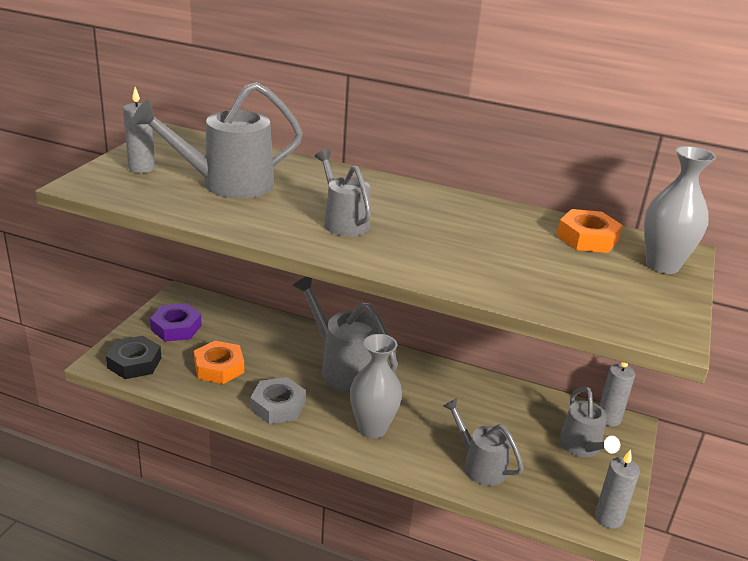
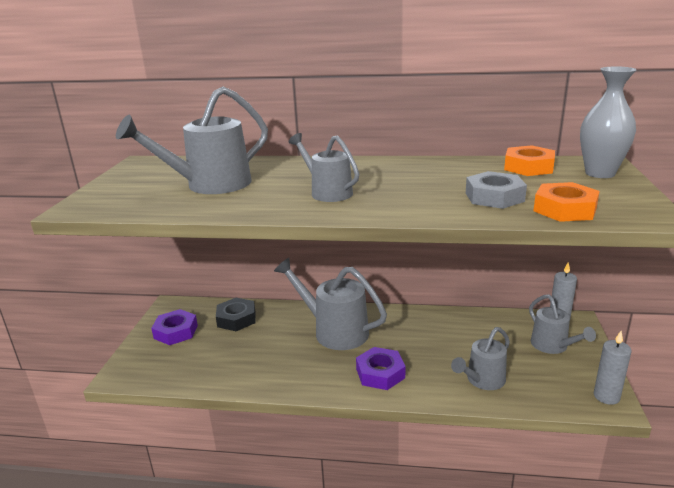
camera: 10 degrees left, 5 degrees down
black nut [106,336,161,379] -> black nut moved to [216,298,256,331]
grey candle [123,87,155,173] -> none
orange nut [194,340,244,384] -> orange nut moved to [533,182,600,222]
grey nut [250,377,306,424] -> grey nut moved to [466,171,527,209]
grey vase [350,334,402,438] -> purple nut [356,347,406,390]
grey watering can [443,398,524,486] -> grey watering can turned 75 degrees counterclockwise [451,327,510,390]

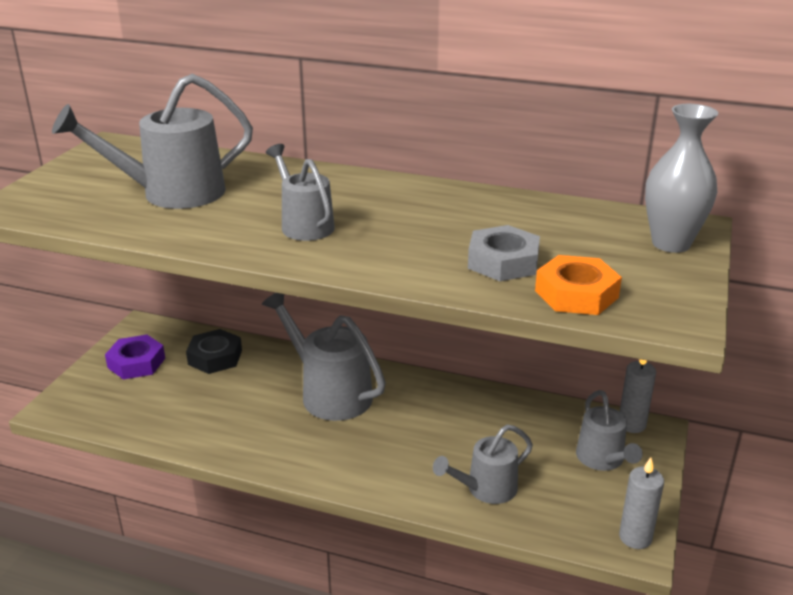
camera: 10 degrees right, 5 degrees up
purple nut [356,347,406,390] -> none
orange nut [504,145,555,176] -> none

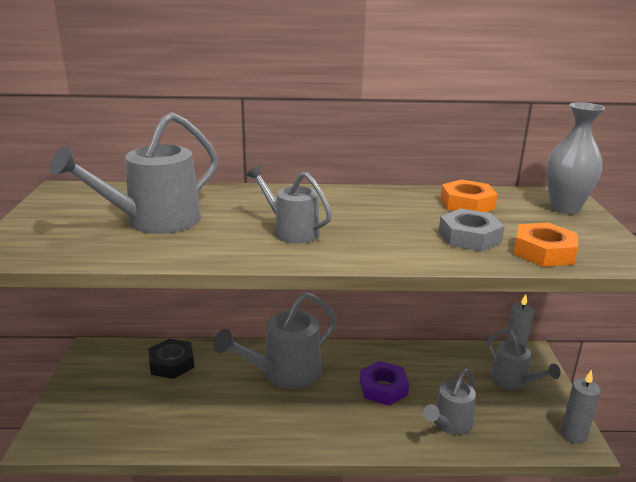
camera: 20 degrees left, 5 degrees down
purple nut [105,335,165,380] -> purple nut moved to [360,361,409,406]
grey watering can [262,293,386,421] -> grey watering can turned 60 degrees counterclockwise [214,292,337,389]
none -> orange nut [440,179,498,212]

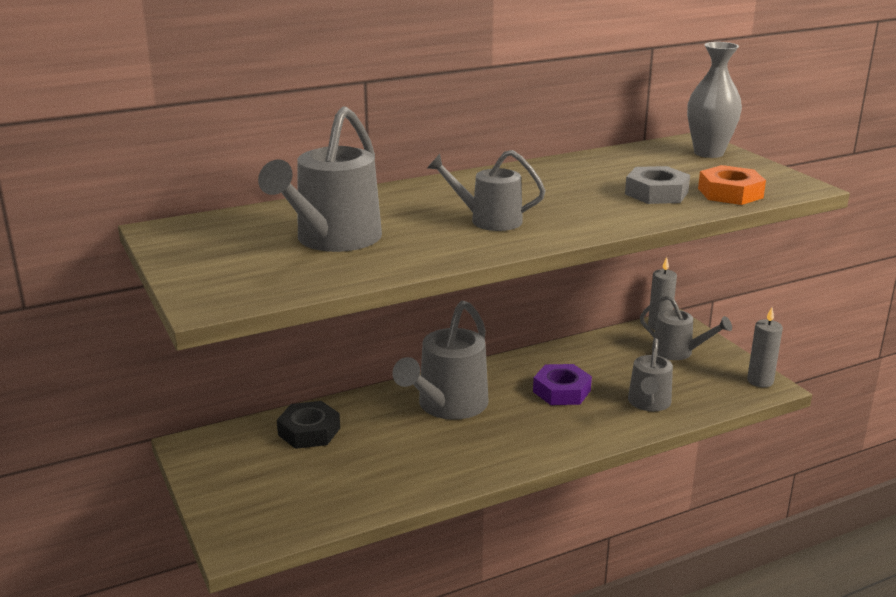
camera: 25 degrees left, 0 degrees up
orange nut [440,179,498,212] -> none

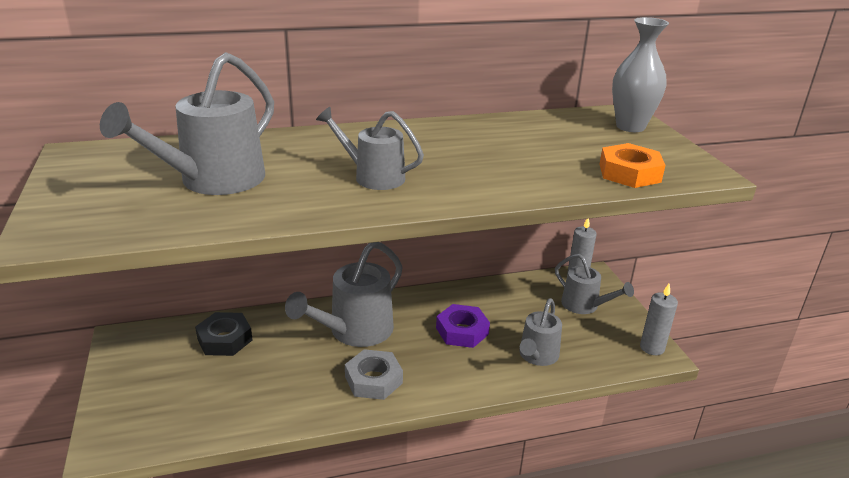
camera: 10 degrees right, 5 degrees up
grey nut [625,166,690,204] -> grey nut moved to [345,349,403,400]

